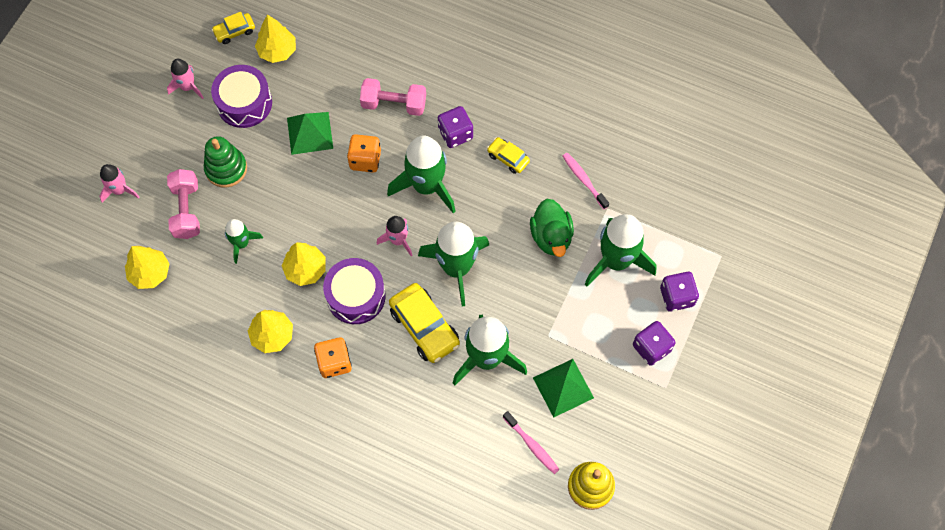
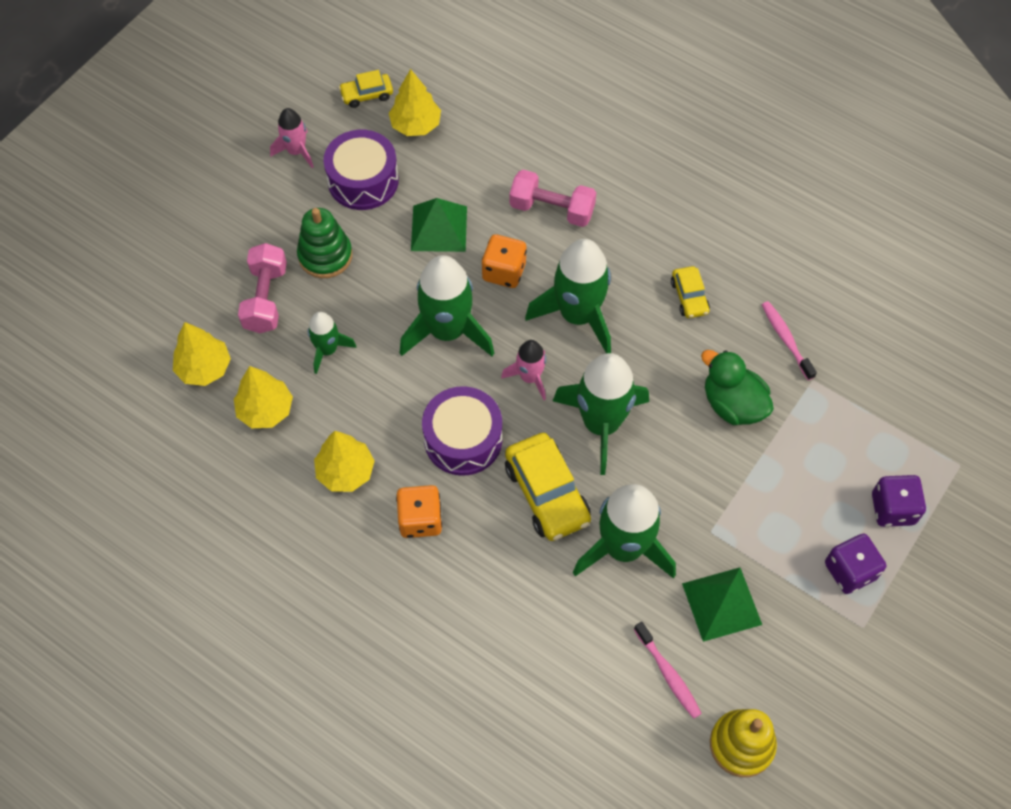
camera: 10 degrees right, 5 degrees down
pink rocket [99,164,139,203] -> none
yellow tree [282,242,326,286] -> yellow tree moved to [234,366,293,429]
purple dice [438,106,473,148] -> none
yellow car [487,137,530,174] -> yellow car turned 150 degrees counterclockwise [671,266,710,318]
green duck [530,199,574,257] -> green duck turned 135 degrees clockwise [701,350,774,425]
green rocket [584,214,657,287] -> green rocket moved to [400,255,494,356]

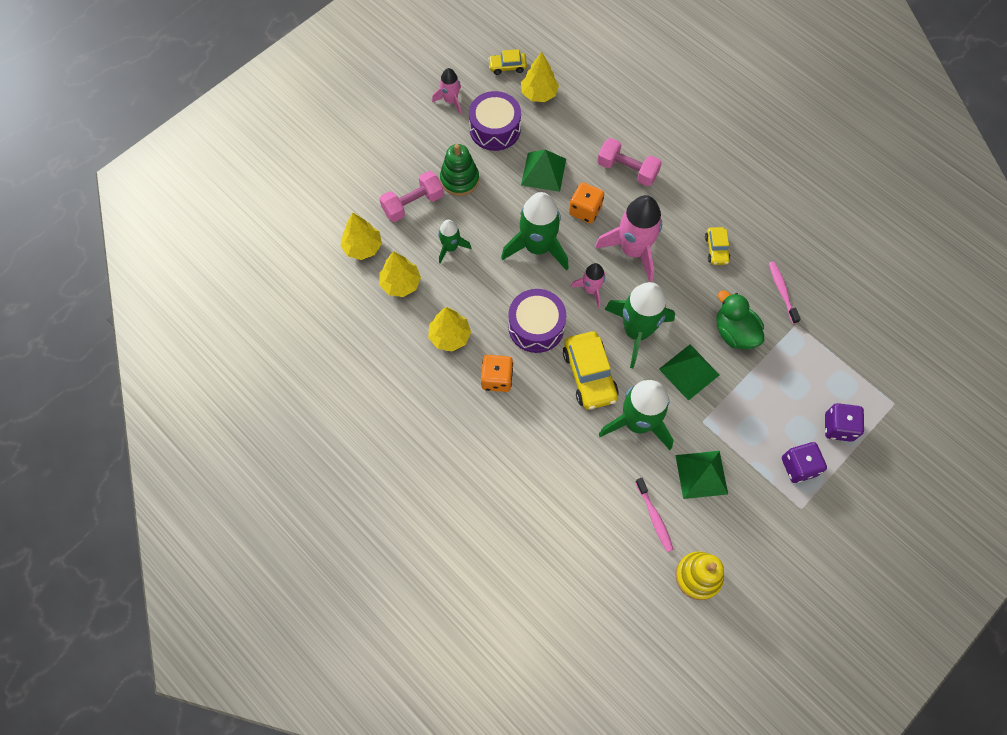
camera: 10 degrees right, 5 degrees up
pink dumbbell [238,243,287,333] -> pink dumbbell turned 45 degrees clockwise [379,171,444,222]
green rocket [525,239,611,353] -> pink rocket [595,195,662,282]
none -> green pyramid [659,344,719,401]

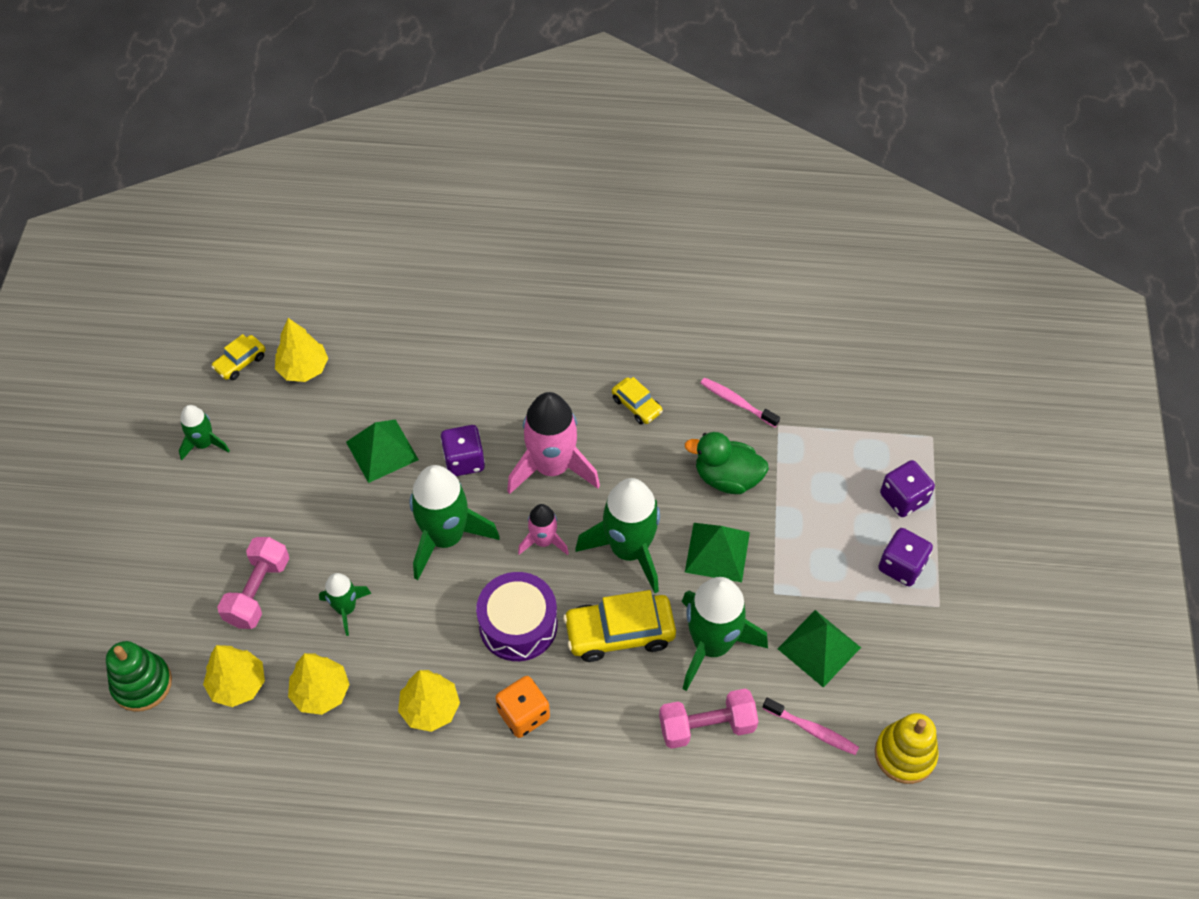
camera: 40 degrees left, 10 degrees down
pink rocket [432,68,461,115] -> green rocket [179,405,230,460]
green stacking toy [440,144,479,196] -> green stacking toy moved to [106,641,172,712]
purple drum [469,91,521,151] -> none
yellow car [563,331,619,410] -> yellow car turned 135 degrees clockwise [563,590,676,662]
orange dice [569,182,604,223] -> purple dice [441,425,485,476]
pink dumbbell [597,138,662,186] -> pink dumbbell moved to [659,689,758,749]

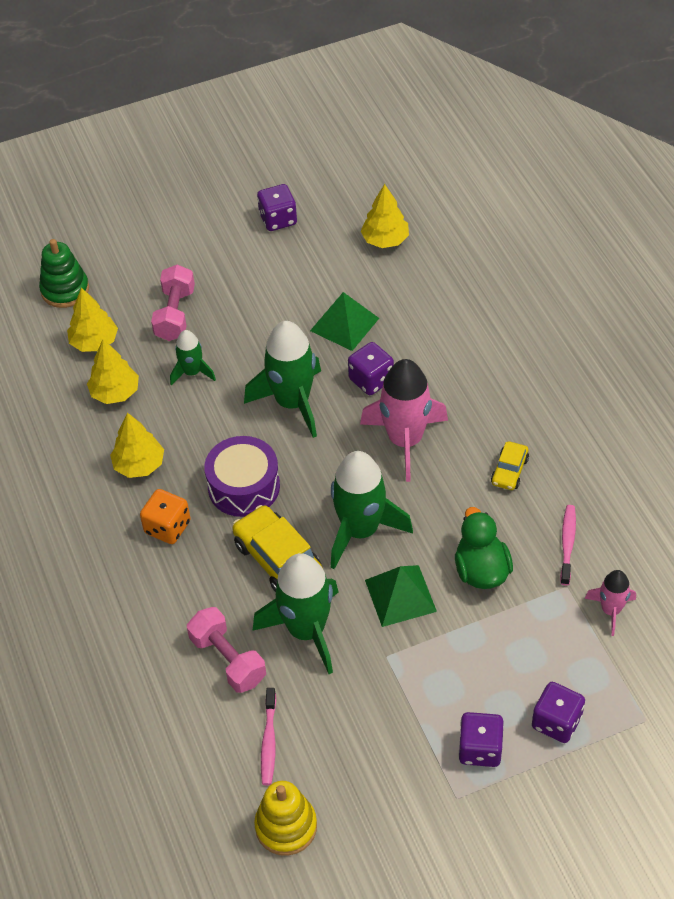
camera: 65 degrees right, 5 degrees down
green rocket [179,405,230,460] -> purple dice [257,184,297,231]
yellow car [211,334,266,380] -> none
pink dumbbell [217,537,289,629] -> pink dumbbell turned 75 degrees counterclockwise [151,265,195,341]
pink rocket [518,504,569,555] -> pink rocket moved to [585,570,636,636]
green pyramid [777,610,861,688] -> none

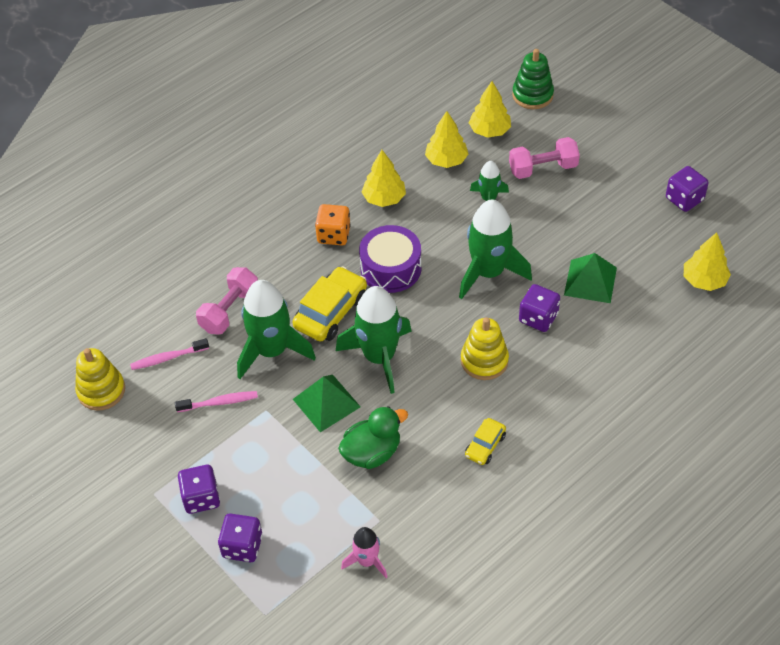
camera: 70 degrees right, 0 degrees up
pink rocket [360,359,448,482] -> yellow stacking toy [461,317,509,380]
yellow car [491,441,529,490] -> yellow car turned 60 degrees counterclockwise [465,418,506,465]
pink toothbrush [560,505,576,585] -> pink toothbrush moved to [175,391,258,412]

